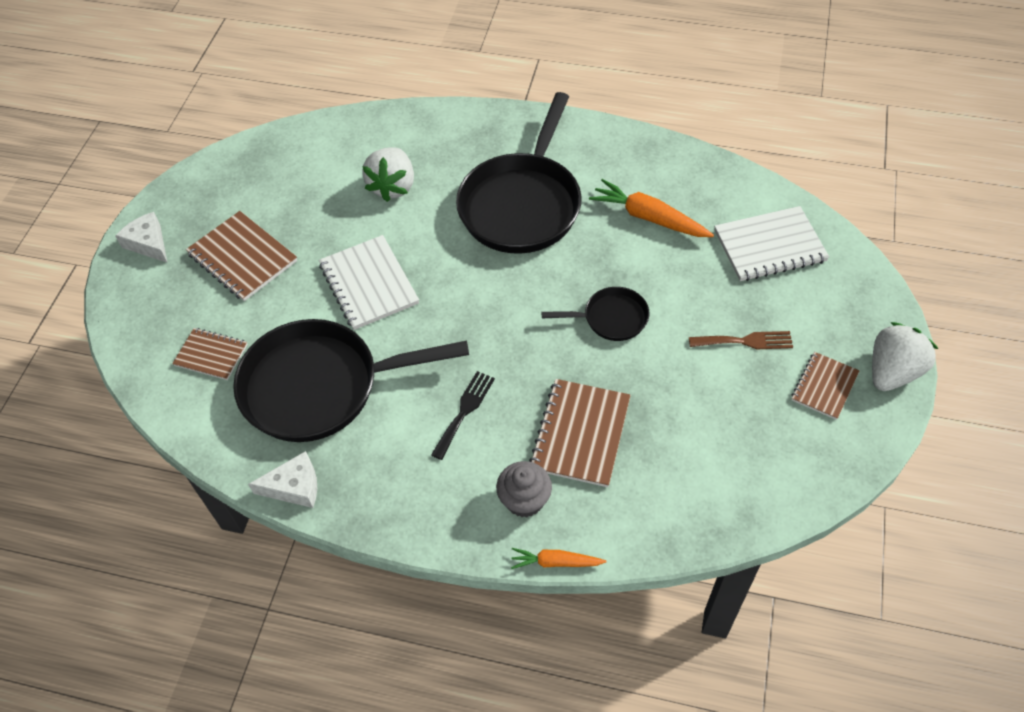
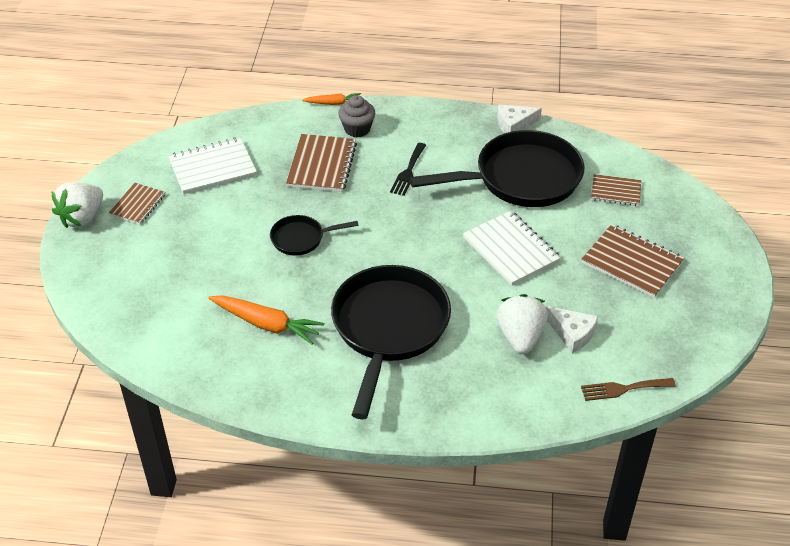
camera: 170 degrees right, 10 degrees down
white cheese [115,212,167,262] -> white cheese moved to [546,306,598,353]
brown fork [689,331,793,349] -> brown fork moved to [581,378,676,401]
white notebook [714,206,829,281] -> white notebook moved to [168,137,257,194]

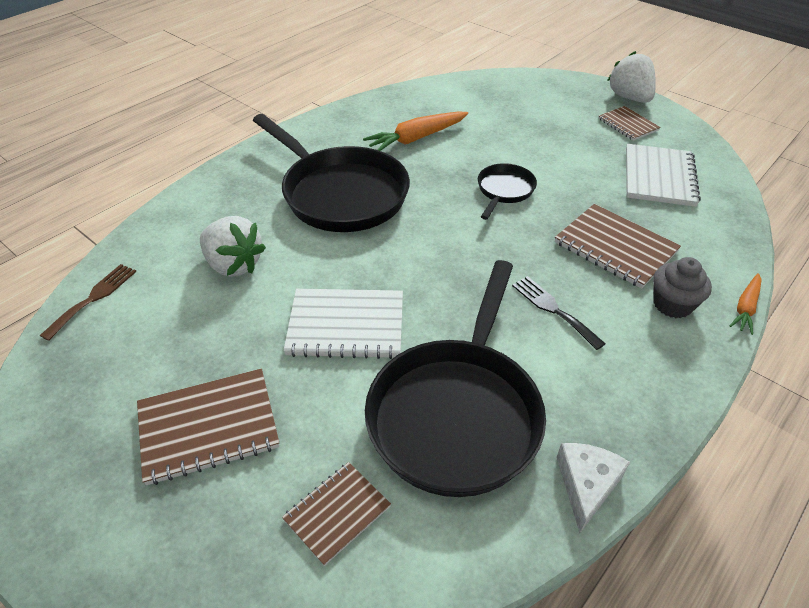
camera: 125 degrees right, 0 degrees up
white cheese [546,306,598,353] -> none

